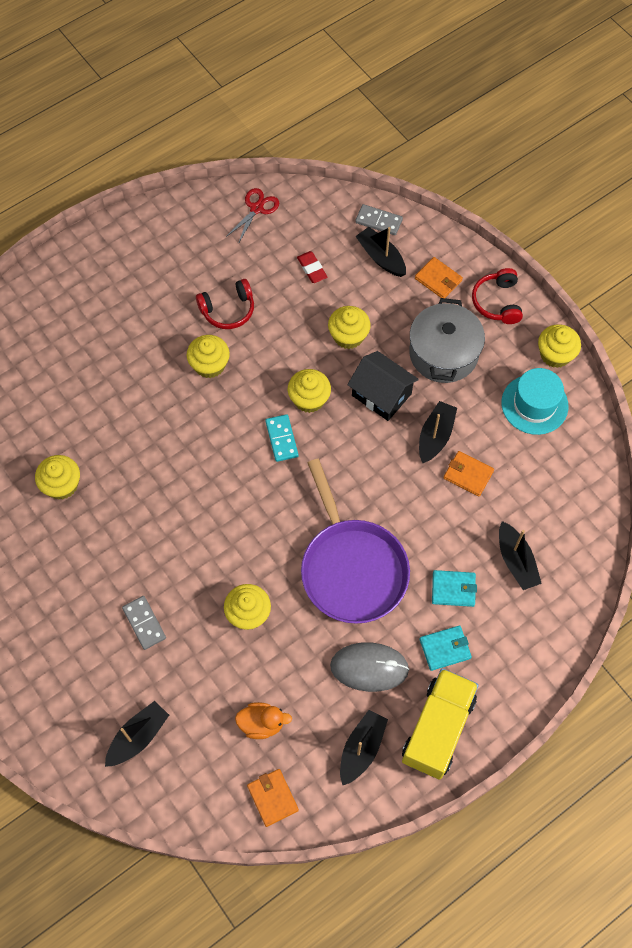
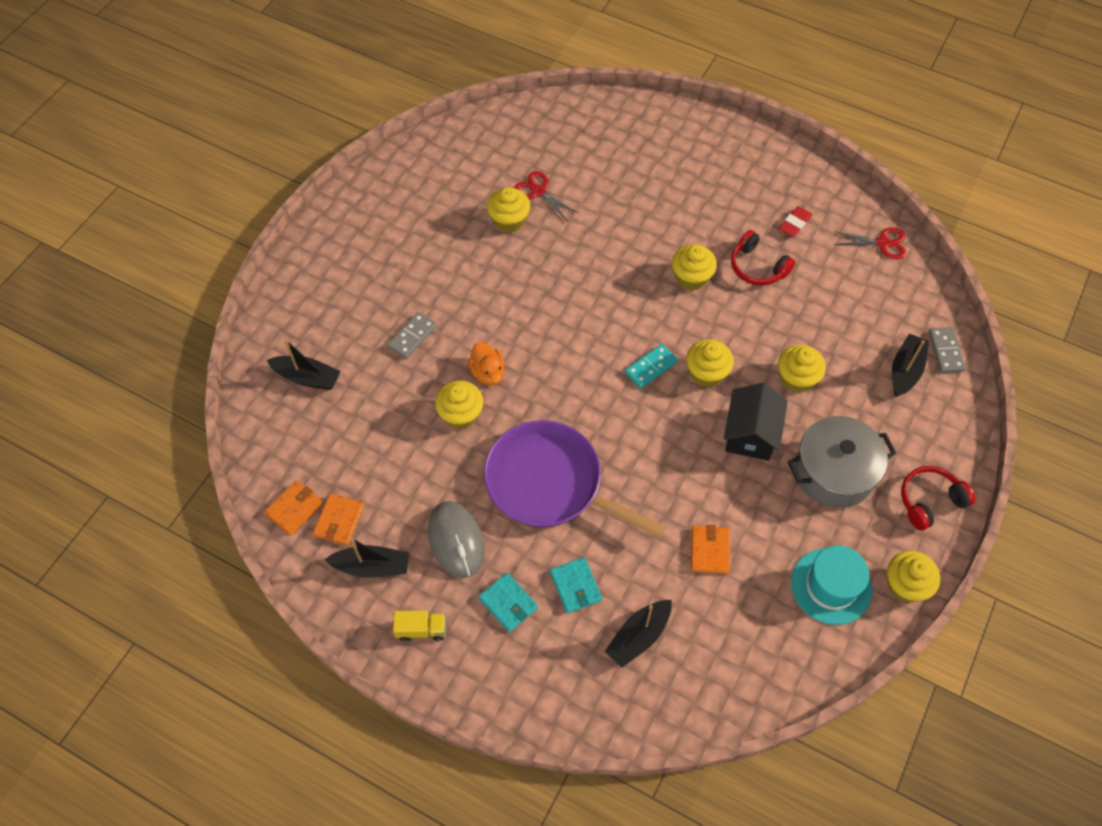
camera: 65 degrees right, 5 degrees down
orange duck [235,702,292,739] -> orange duck moved to [468,342,505,386]
red eraser [297,251,327,283] -> red eraser moved to [779,206,812,237]
purple pan [301,459,410,624] -> purple pan turned 75 degrees clockwise [484,420,666,538]
yellow truck [402,668,479,780] -> yellow truck [393,610,446,641], size x0.47
orange wallet [415,257,463,298] -> orange wallet moved to [313,493,364,545]
black boat [419,401,457,463] -> none
none -> red scissors [514,171,578,221]

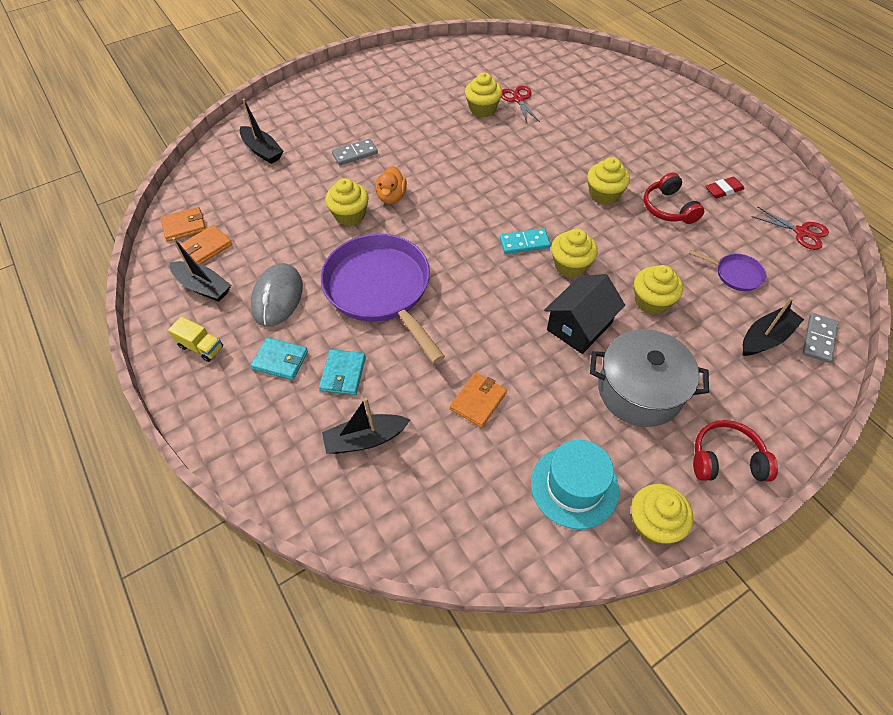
camera: 30 degrees right, 5 degrees down
turquoise wallet [478,573,538,632] -> turquoise wallet turned 60 degrees counterclockwise [250,337,308,380]
none -> purple pan [689,250,766,291]

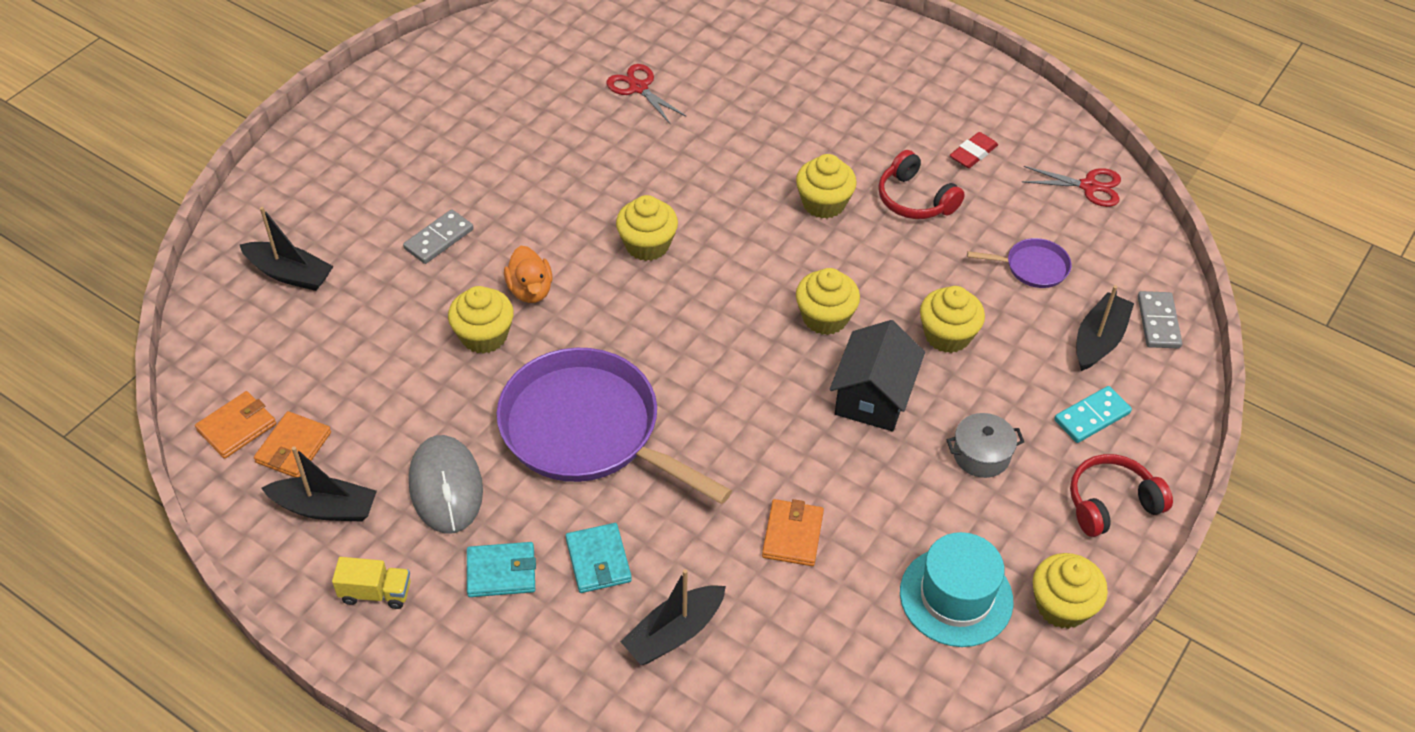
camera: 25 degrees left, 5 degrees down
yellow cupcake [465,72,502,117] -> yellow cupcake moved to [616,195,678,261]
turquoise domino [500,228,551,254] -> turquoise domino moved to [1054,386,1132,443]
grey pot [590,329,709,427] -> grey pot [946,413,1024,478], size x0.52

